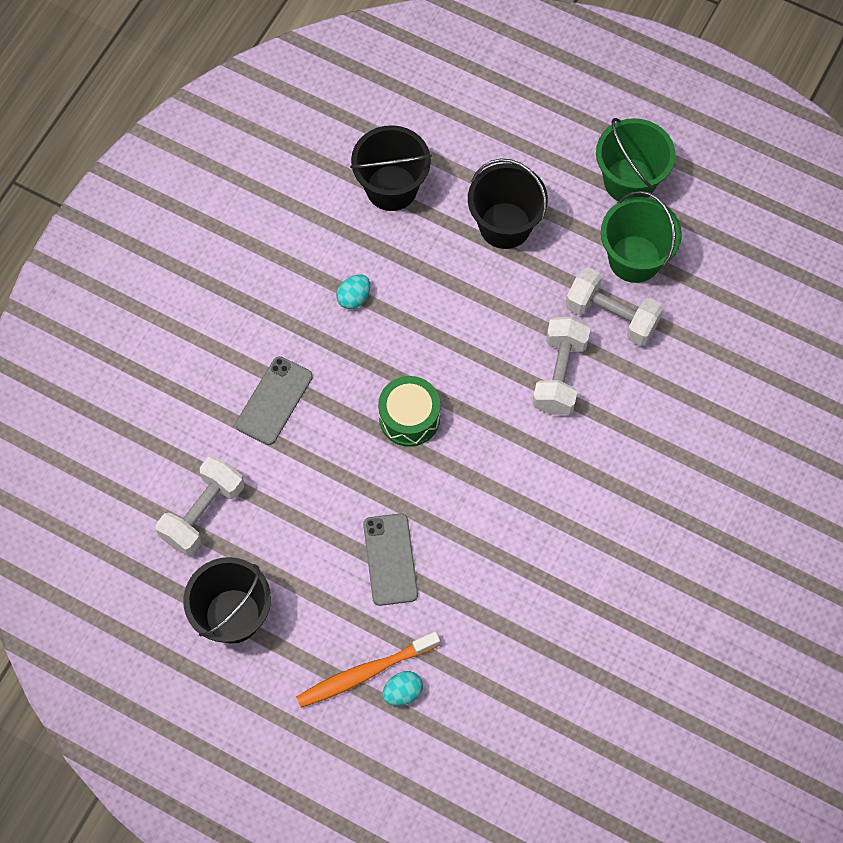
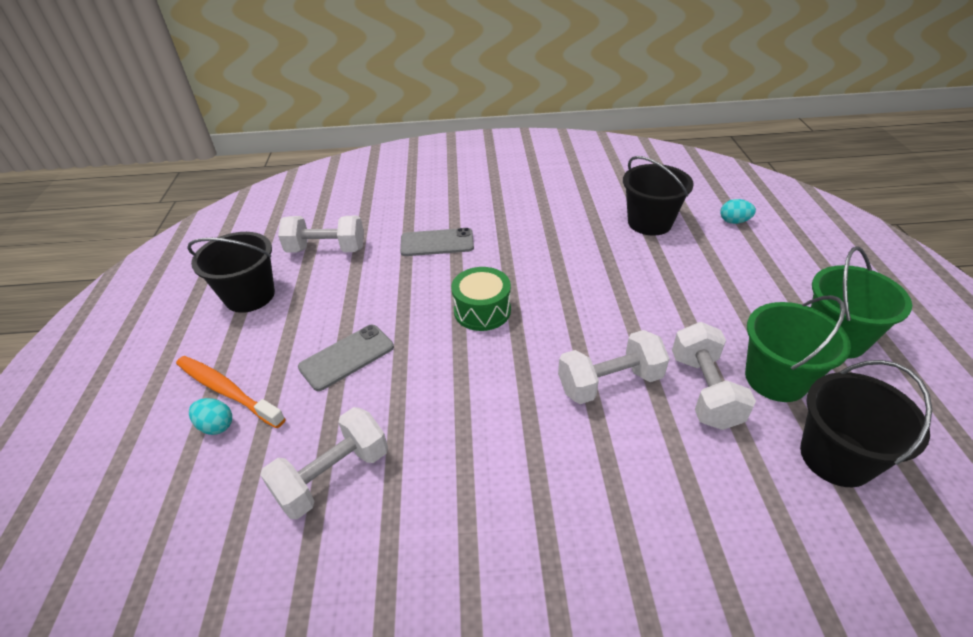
camera: 60 degrees right, 25 degrees down
turquoise egg [336,274,370,309] -> turquoise egg moved to [721,199,756,224]
black bucket [468,159,548,249] -> black bucket moved to [800,360,932,487]
none -> white dumbbell [260,407,388,519]

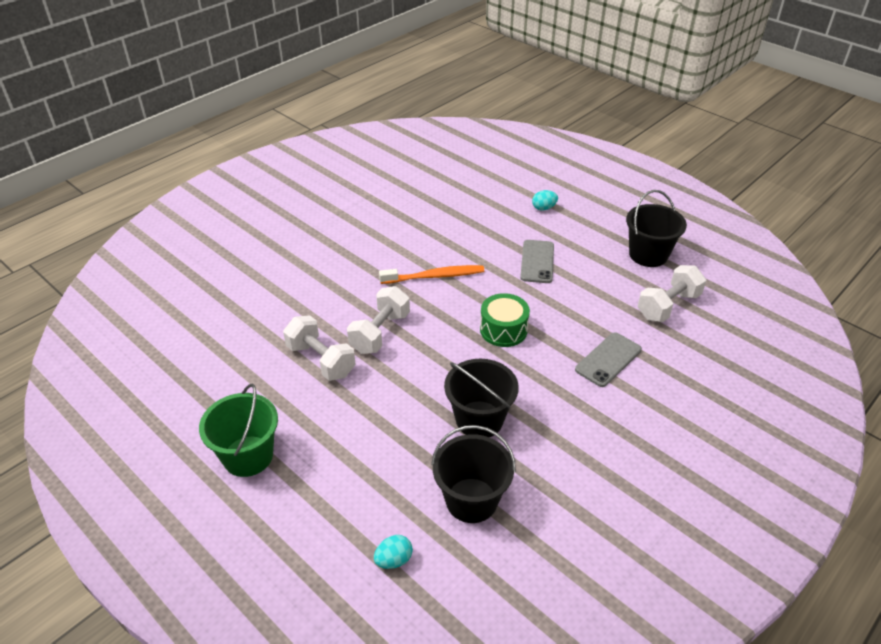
camera: 135 degrees right, 0 degrees up
orange toothbrush [176,356,286,428] -> orange toothbrush moved to [379,265,484,284]
white dumbbell [260,407,388,519] -> none
green bucket [745,295,851,402] -> none
black bucket [800,360,932,487] -> black bucket moved to [444,359,519,437]

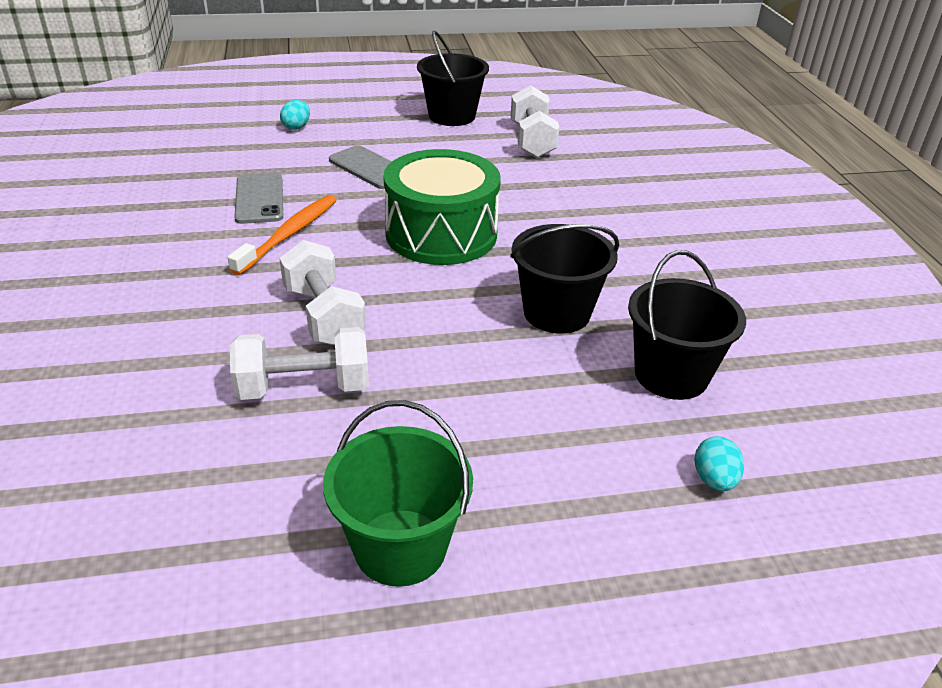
camera: 55 degrees left, 5 degrees down
green drum [480,293,530,347] -> green drum [383,149,501,265], size x1.68
grey phone [575,332,642,387] -> grey phone moved to [234,173,283,224]

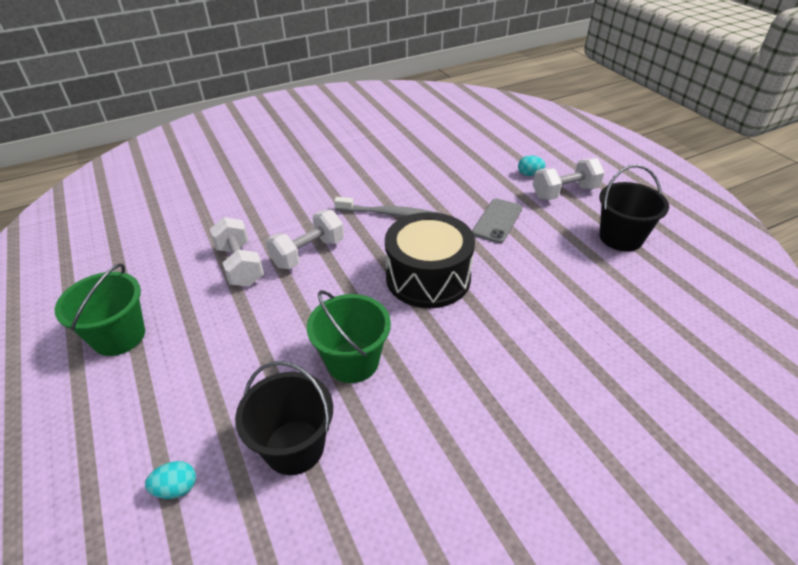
camera: 75 degrees right, 5 degrees up
orange toothbrush [227,195,337,275] -> grey toothbrush [334,197,438,217]
grey phone [234,173,283,224] -> none
green drum [383,149,501,265] -> black drum [385,212,475,308]
white dumbbell [510,85,559,158] -> white dumbbell moved to [533,158,605,200]
black bucket [510,224,619,334] -> green bucket [307,290,391,383]

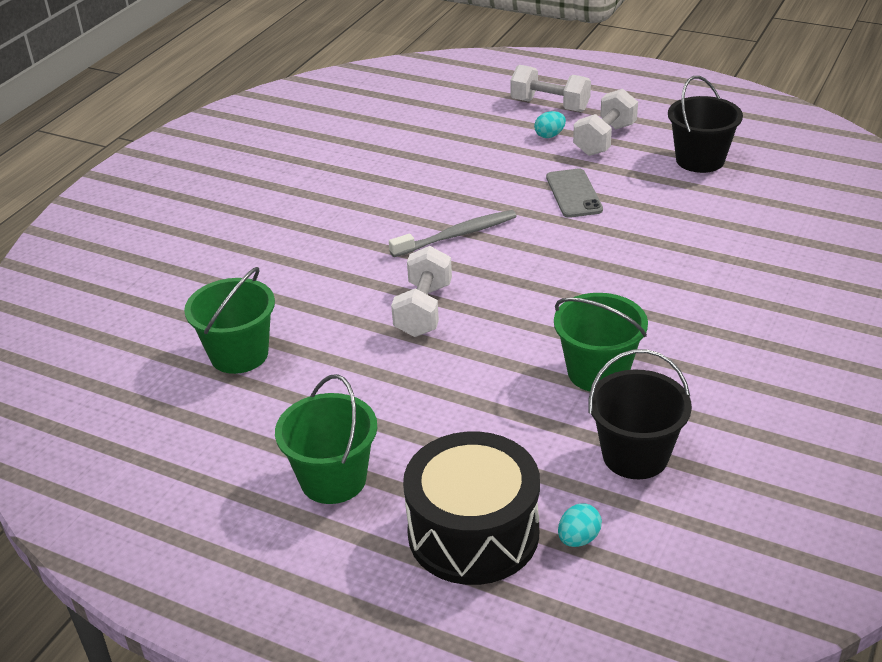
camera: 35 degrees left, 5 degrees down
white dumbbell [210,217,264,286] -> white dumbbell moved to [510,65,591,112]
black drum [385,212,475,308] -> black drum moved to [403,432,540,585]
none -> green bucket [184,267,275,374]

